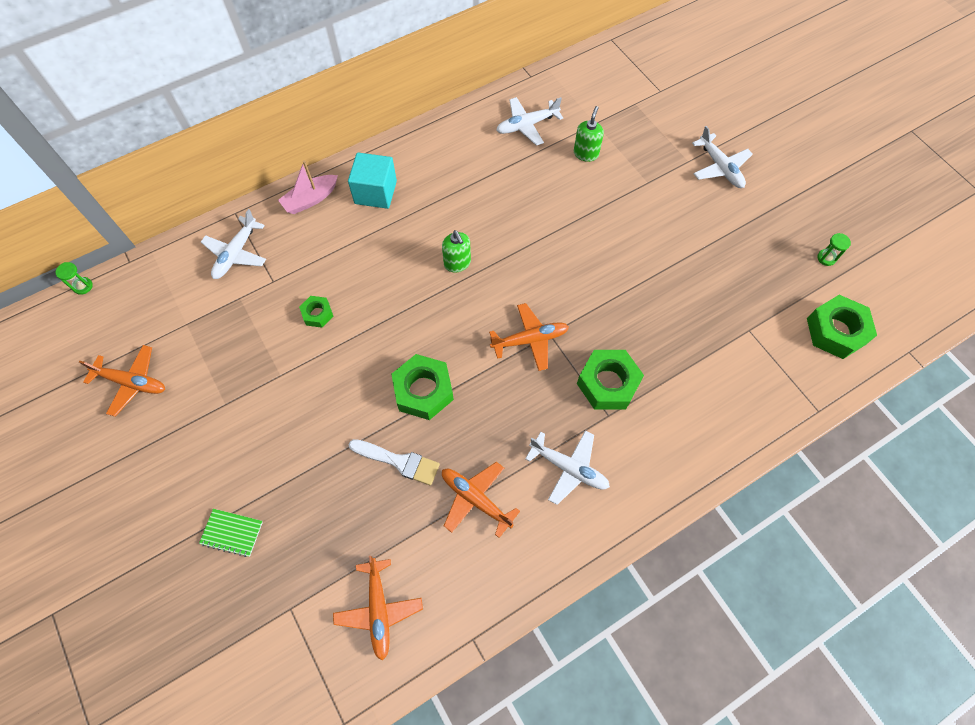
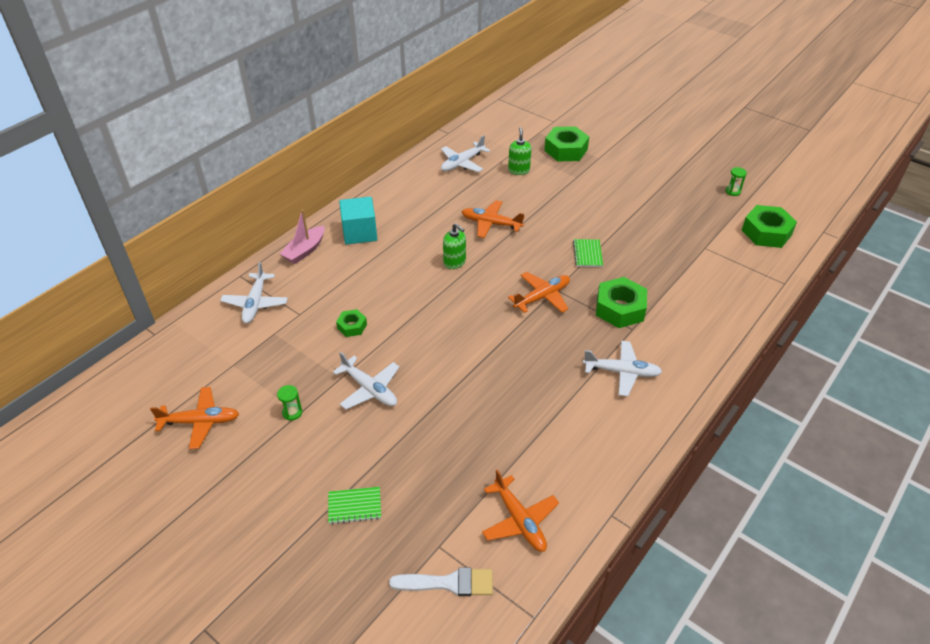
camera: 20 degrees left, 20 degrees down
green hourglass [56,262,93,295] -> green hourglass moved to [277,385,302,421]
white brush [349,439,440,485] -> white brush moved to [389,568,493,596]
green nut [391,354,454,420] -> green nut moved to [544,126,589,162]
orange plane [442,462,520,538] -> orange plane moved to [462,200,524,238]
white plane [692,126,753,188] -> white plane moved to [333,352,400,409]
none -> green notebook [573,239,603,267]

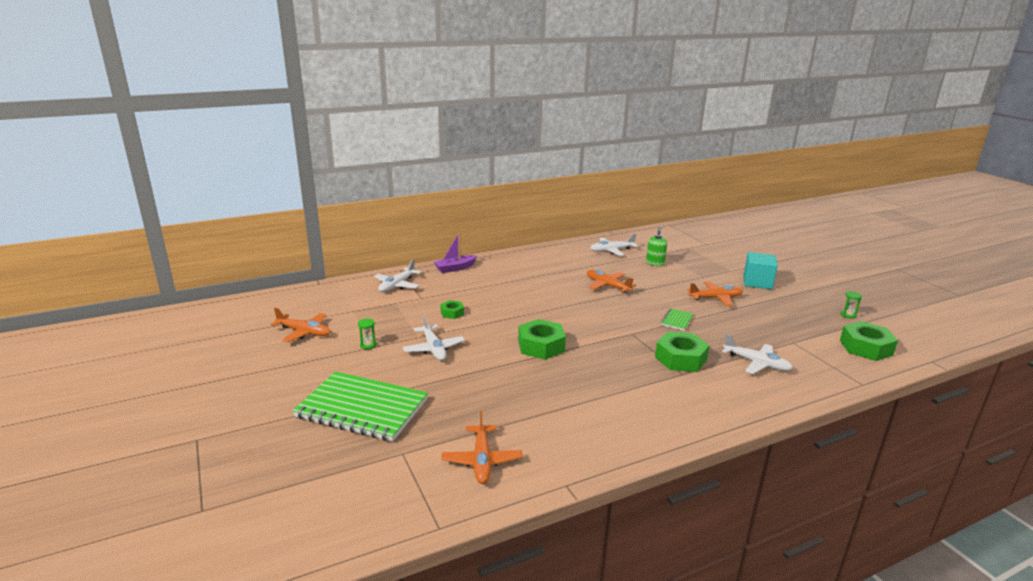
camera: 25 degrees right, 20 degrees down
pink boat [279,209,325,264] -> purple boat [434,232,477,273]
green notebook [328,487,381,524] -> green notebook [293,371,428,442], size x2.43
turquoise cube [339,197,377,245] -> turquoise cube moved to [743,252,778,289]
white brush [389,568,493,596] -> none
green soap dispenser [443,223,466,269] -> none
orange plane [508,272,570,313] -> orange plane moved to [687,281,743,306]
green nut [544,126,589,162] -> green nut moved to [518,319,566,360]
white plane [583,341,662,396] -> white plane moved to [722,334,793,374]

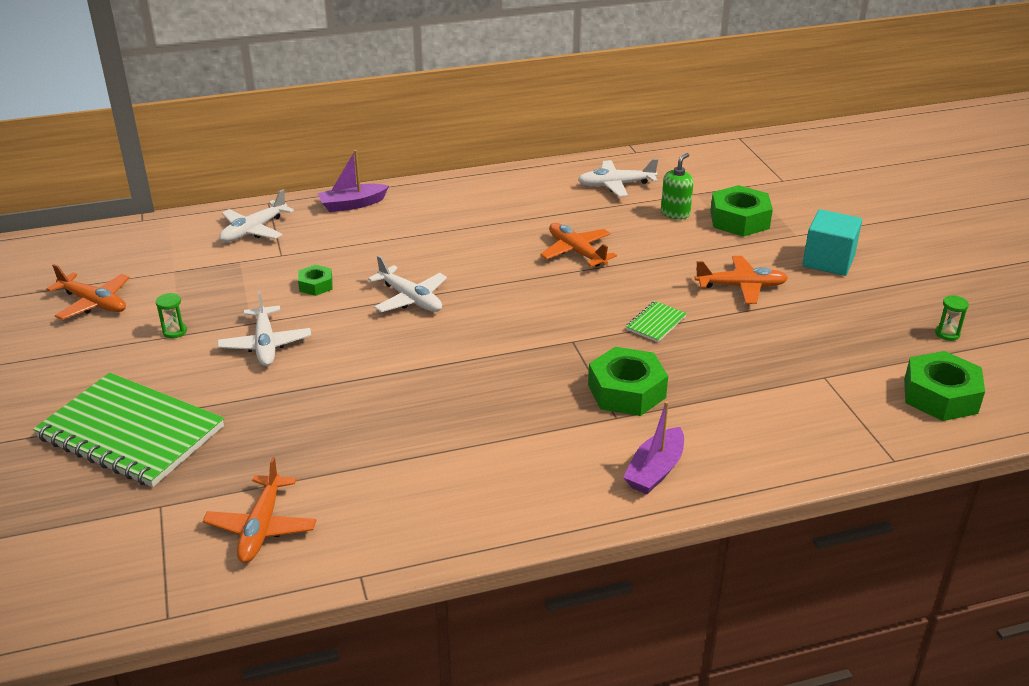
camera: 10 degrees right, 10 degrees up
green nut [518,319,566,360] -> green nut moved to [710,185,773,237]
white plane [722,334,793,374] -> white plane moved to [368,255,447,312]
none -> purple boat [623,401,684,494]

